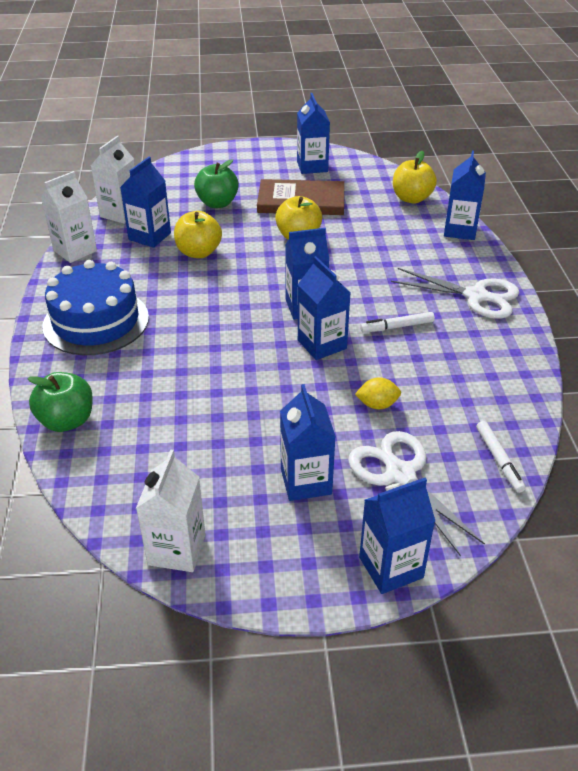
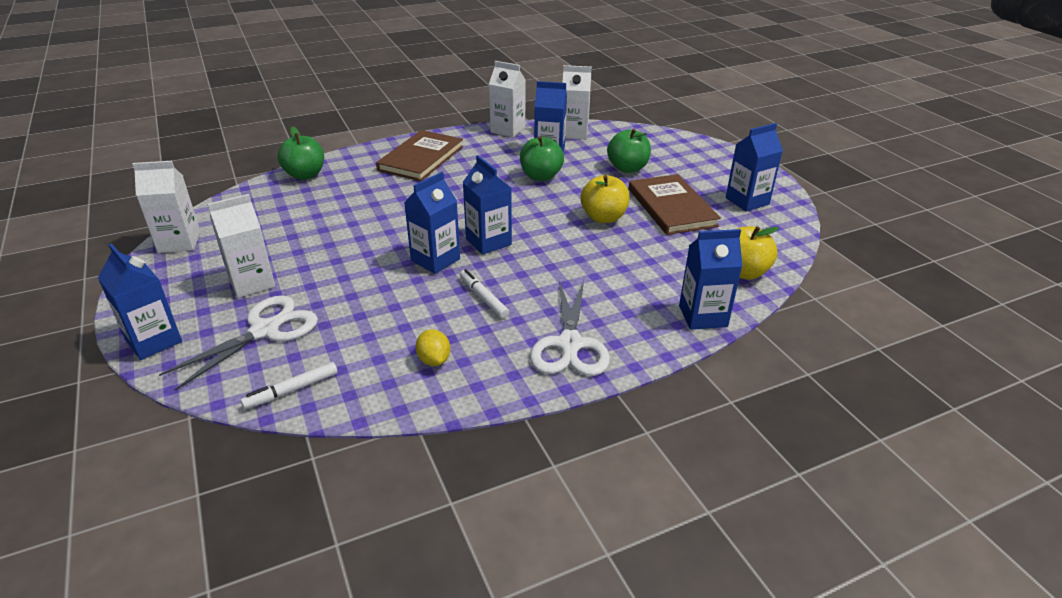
camera: 70 degrees right, 5 degrees down
blue cake [43,260,149,355] -> brown book [376,130,463,181]
yellow apple [174,211,222,258] -> green apple [520,136,564,181]
blue carton [280,384,336,501] -> white carton [207,194,275,298]
yellow lemon [355,377,401,409] -> yellow lemon moved to [416,329,450,366]

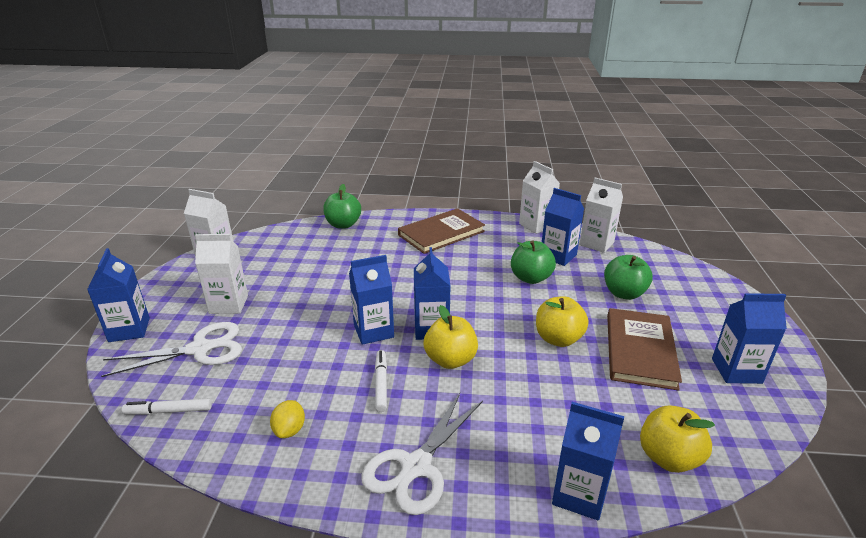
camera: 30 degrees right, 5 degrees down
none -> yellow apple [424,305,478,369]

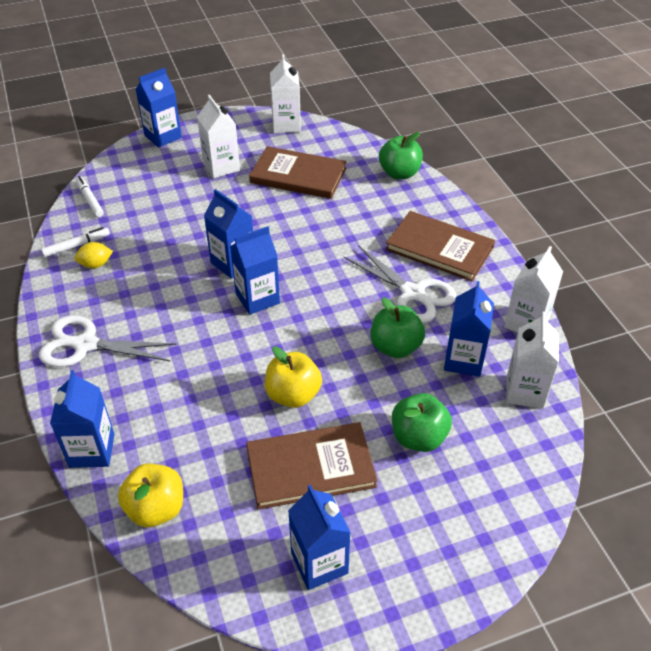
camera: 65 degrees right, 15 degrees up
white scissors [101,322,242,377] -> white scissors moved to [344,245,457,323]
white marker [375,350,387,412] -> white marker moved to [41,227,110,257]
yellow apple [424,305,478,369] -> none
none -> brown book [249,146,347,199]

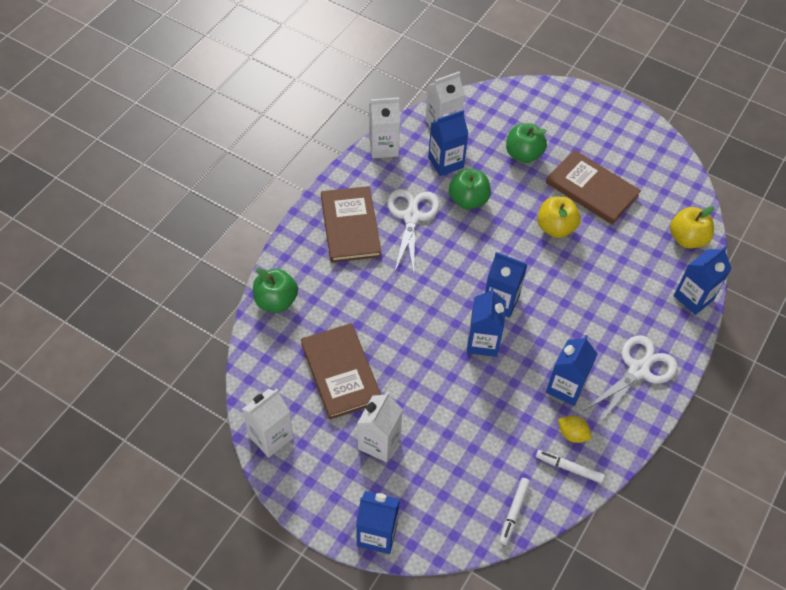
camera: 130 degrees left, 10 degrees up
white scissors [39,315,177,367] -> white scissors turned 105 degrees counterclockwise [582,335,678,425]
blue carton [288,484,351,590] -> blue carton moved to [546,335,598,406]

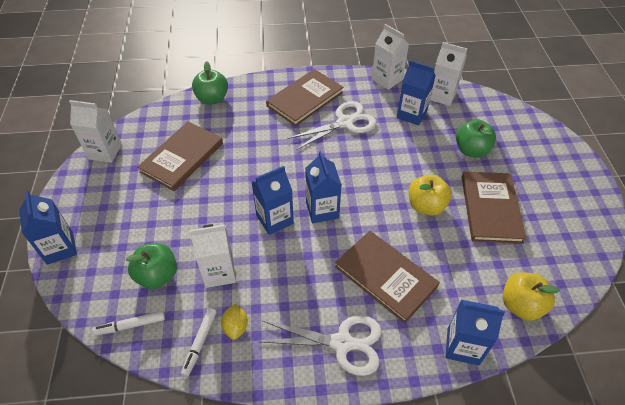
camera: 55 degrees right, 5 degrees down
white carton [358,391,403,462] -> white carton moved to [190,224,236,288]
green apple [449,169,491,210] -> green apple moved to [125,243,177,289]
white marker [536,450,605,483] -> white marker turned 150 degrees counterclockwise [181,308,217,377]
blue carton [546,335,598,406] -> none
none -> brown book [335,231,440,323]

